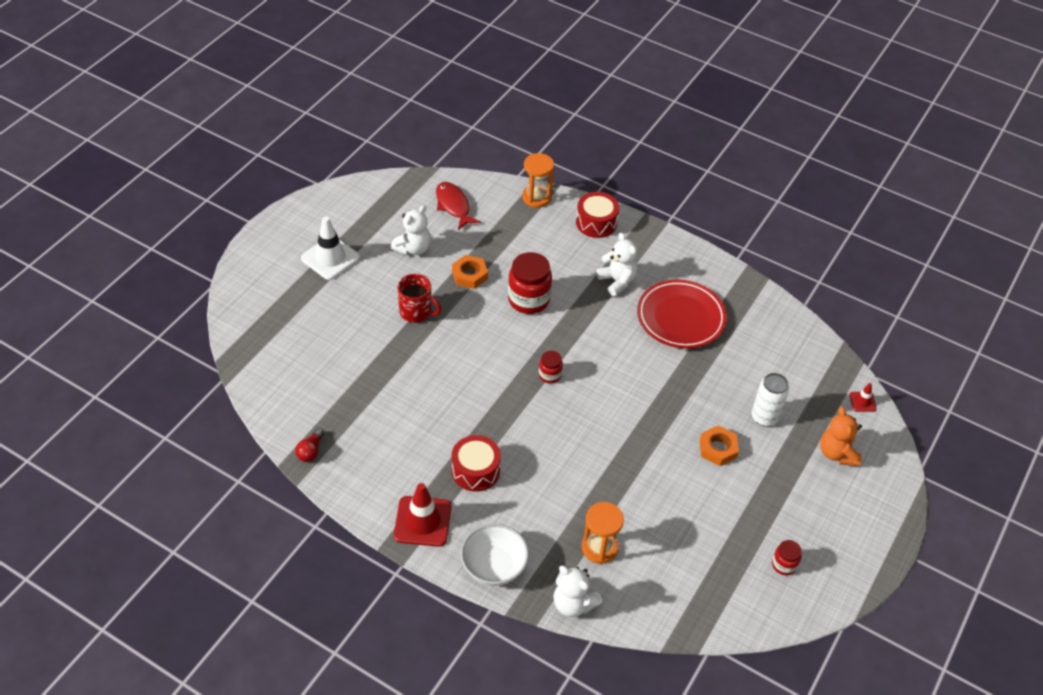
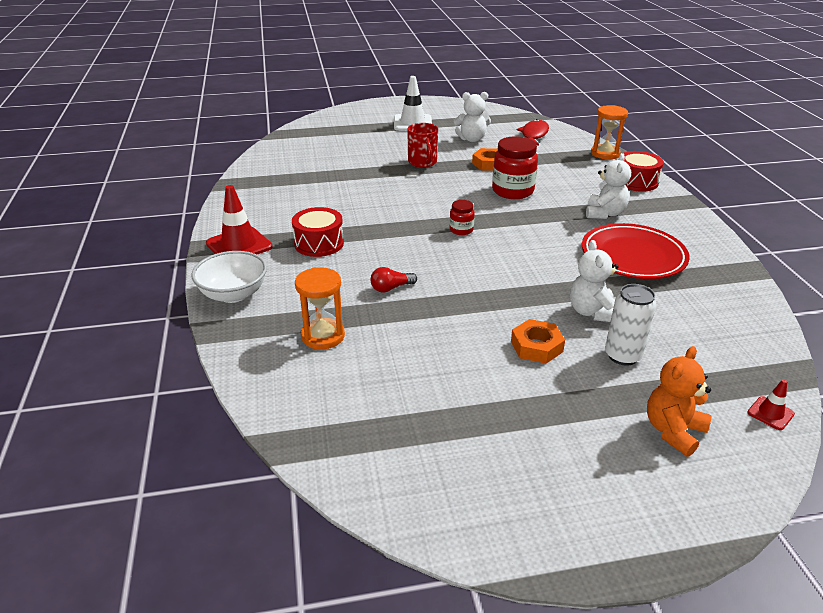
camera: 50 degrees right, 15 degrees down
red light bulb [295,428,324,462] -> red light bulb moved to [371,267,417,292]
white teddy bear [553,566,602,617] -> white teddy bear moved to [570,240,619,322]
red jar [772,540,802,575] -> none

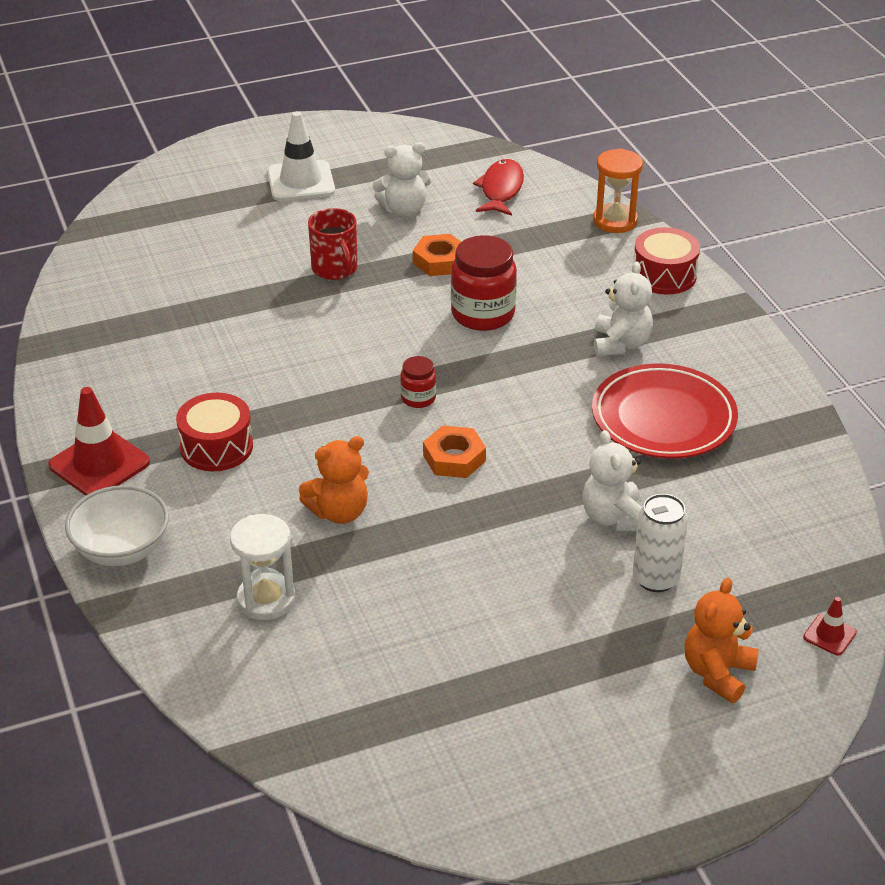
camera: 10 degrees left, 5 degrees up
orange hourglass [295,267,345,350] -> white hourglass [230,514,295,620]
red light bulb [371,267,417,292] -> orange teddy bear [299,436,369,524]
orange nut [511,319,565,364] -> orange nut moved to [423,426,486,478]

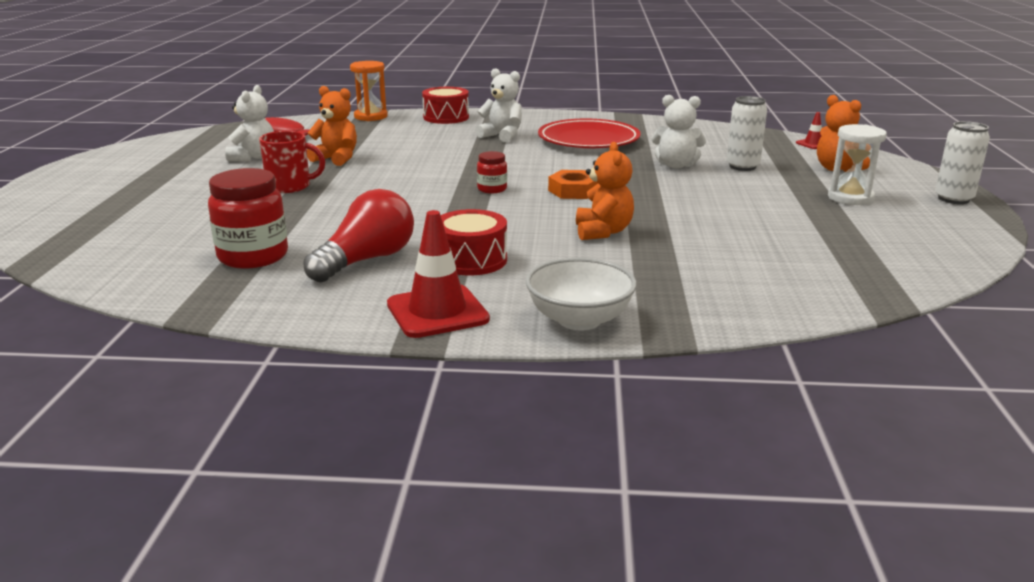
camera: 65 degrees left, 15 degrees down
white hourglass [230,514,295,620] -> white hourglass moved to [828,124,887,205]
white traffic cone [267,111,335,201] -> none
orange nut [413,234,461,276] -> orange teddy bear [307,86,357,166]
red jar [451,235,517,331] -> red jar moved to [208,168,288,269]
none -> red light bulb [303,189,414,282]
none -> white can [935,121,990,204]

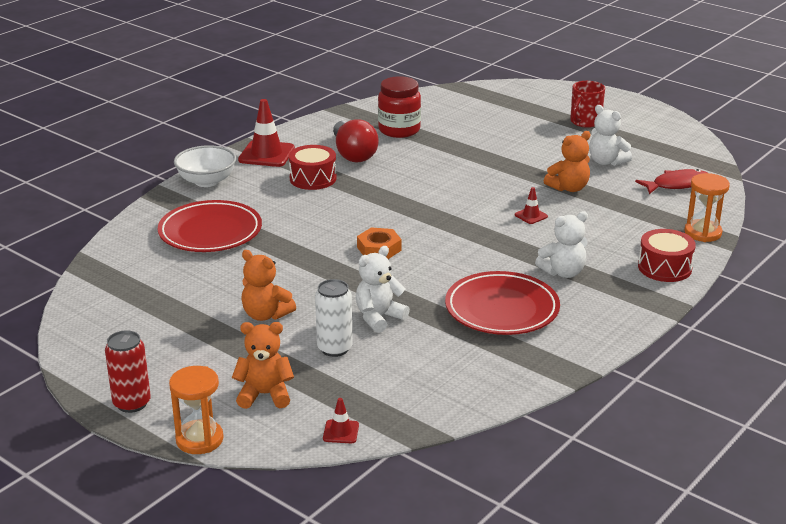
camera: 125 degrees right, 5 degrees up
red mug [259,131,325,193] -> red mug moved to [570,81,605,128]
red jar [477,151,507,193] -> none
orange teddy bear [576,142,634,240] -> orange teddy bear moved to [241,250,296,321]
white hourglass [828,124,887,205] -> none
white can [935,121,990,204] -> red can [105,330,151,413]
none -> red plate [158,200,262,252]
none -> orange hourglass [169,366,224,454]
none -> red traffic cone [515,187,548,224]

